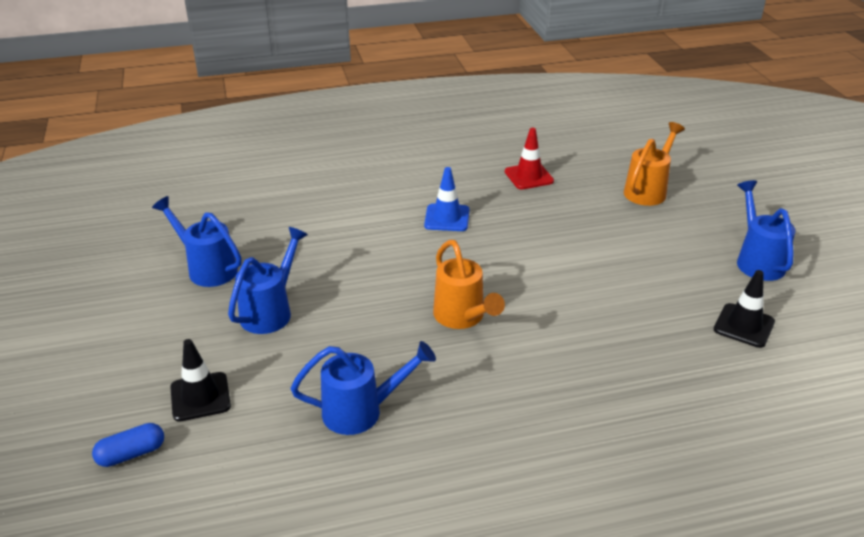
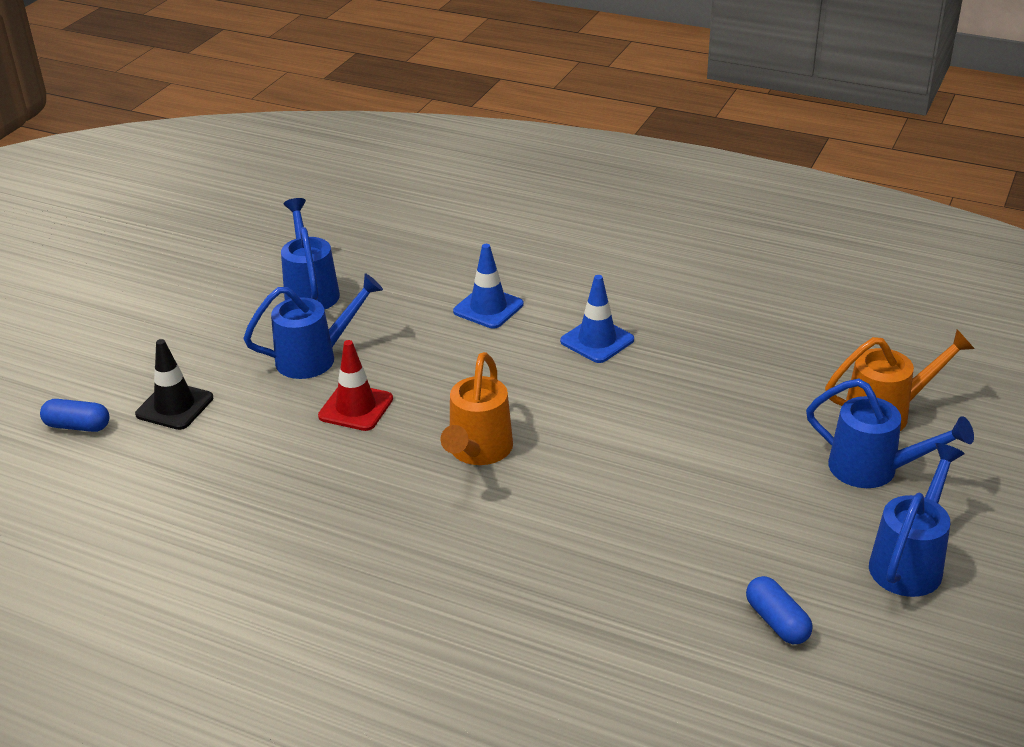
camera: 40 degrees right, 0 degrees up
blue watering can [291,341,436,435] -> blue watering can moved to [806,379,974,488]
red traffic cone [505,128,554,189] -> red traffic cone moved to [318,340,393,431]
black traffic cone [713,270,775,348] -> blue capsule [746,576,813,644]
none -> blue traffic cone [453,244,523,329]

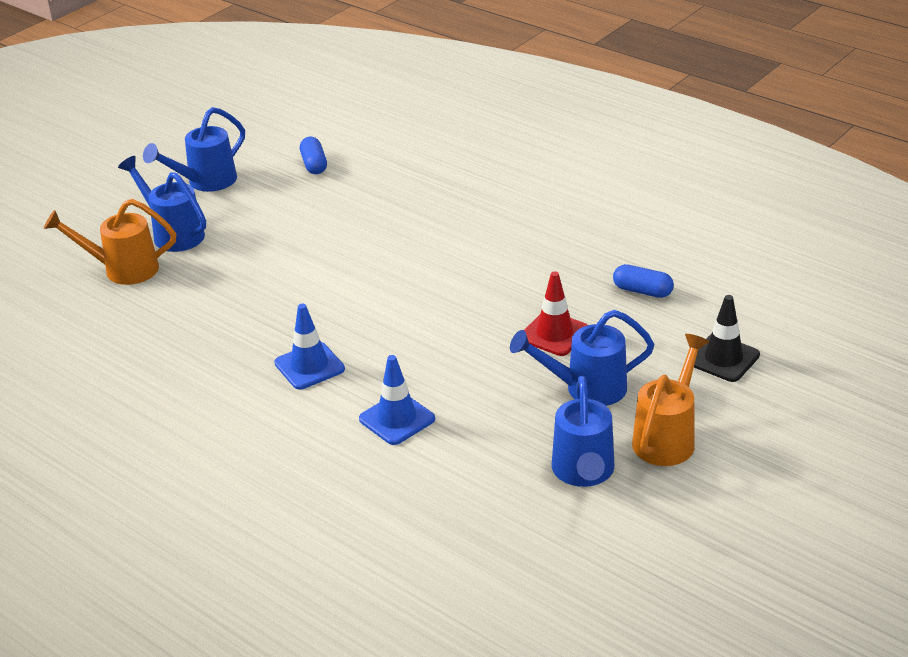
camera: 165 degrees left, 0 degrees up
blue capsule [40,399,109,432] -> blue capsule moved to [613,264,674,298]
orange watering can [441,352,513,465] -> orange watering can moved to [632,334,709,466]

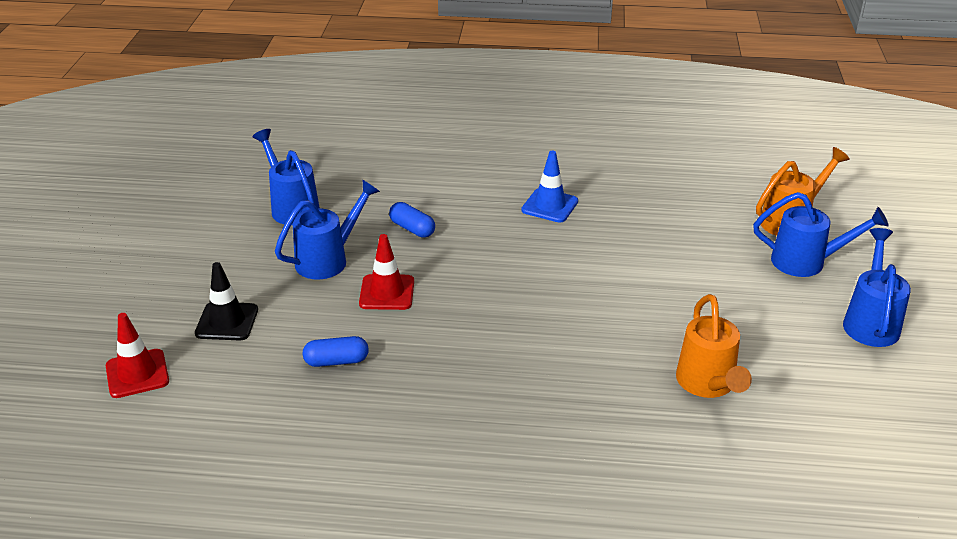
camera: 145 degrees right, 0 degrees up
blue capsule [300,137,327,174] -> blue capsule moved to [389,202,435,238]
blue traffic cone [359,355,435,445] -> none
orange watering can [632,334,709,466] -> orange watering can moved to [676,294,752,398]
none -> red traffic cone [106,313,169,398]

